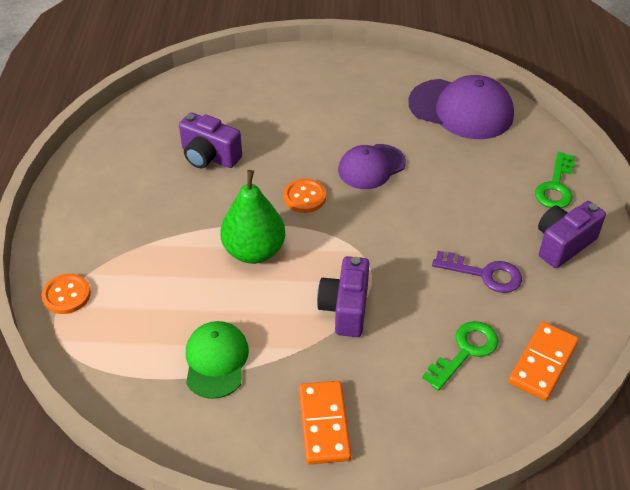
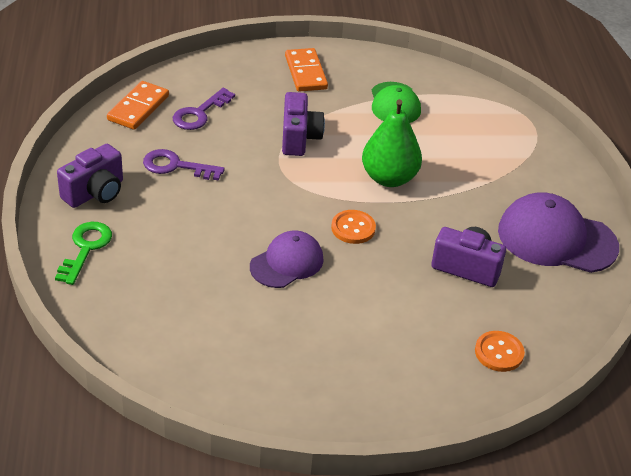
camera: 170 degrees right, 5 degrees down
orange button [42,273,91,314] -> orange button moved to [475,331,525,372]
purple cap [408,75,514,139] -> purple cap moved to [498,192,619,273]
green key [422,321,499,391] -> purple key [173,88,235,130]

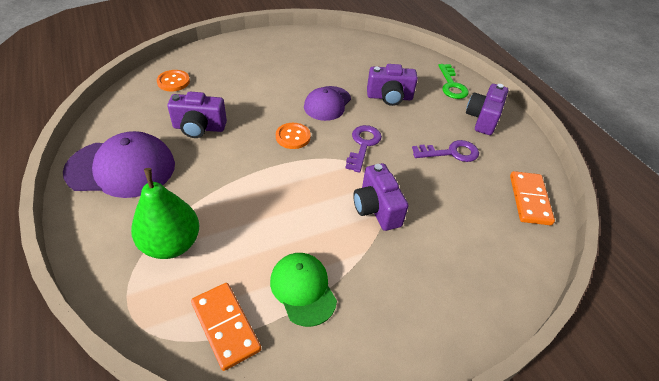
camera: 160 degrees right, 5 degrees up
purple key [173,88,235,130] -> purple key moved to [345,125,382,173]
orange domino [285,48,328,92] -> orange domino moved to [191,283,261,371]
green pear [362,99,422,187] -> green pear moved to [131,168,200,259]
none -> purple camera [367,64,418,106]

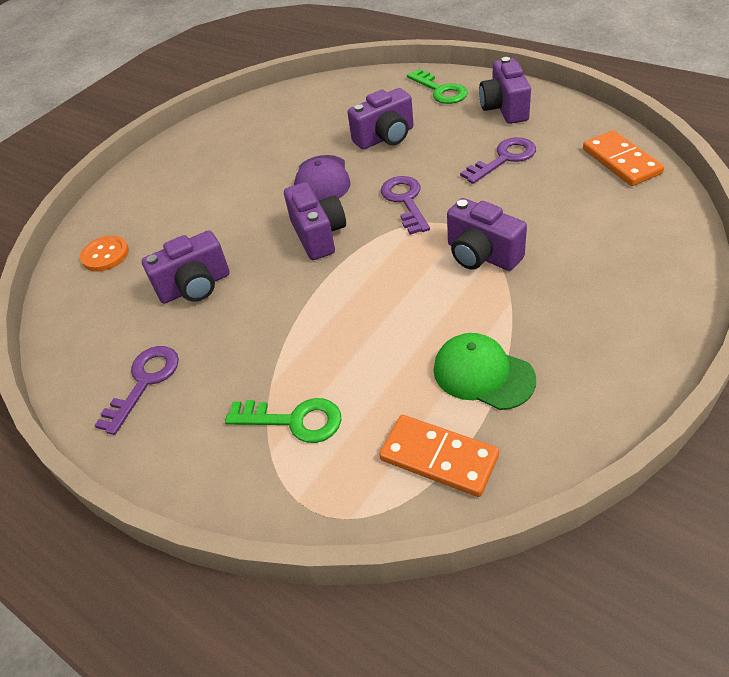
camera: 20 degrees left, 0 degrees up
purple cap [63,131,175,198] -> purple key [94,346,179,435]
green pear [131,168,200,259] -> green key [225,398,341,443]
orange button [276,123,311,149] -> purple camera [284,182,346,260]

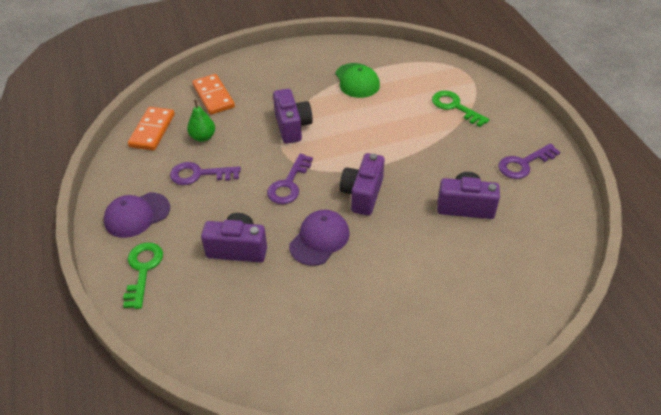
camera: 150 degrees left, 0 degrees up
orange button [80,235,129,272] -> none
orange domino [379,415,499,497] -> orange domino moved to [192,74,235,115]
purple camera [479,57,531,124] -> purple cap [104,192,170,238]
none -> green pear [187,100,215,142]

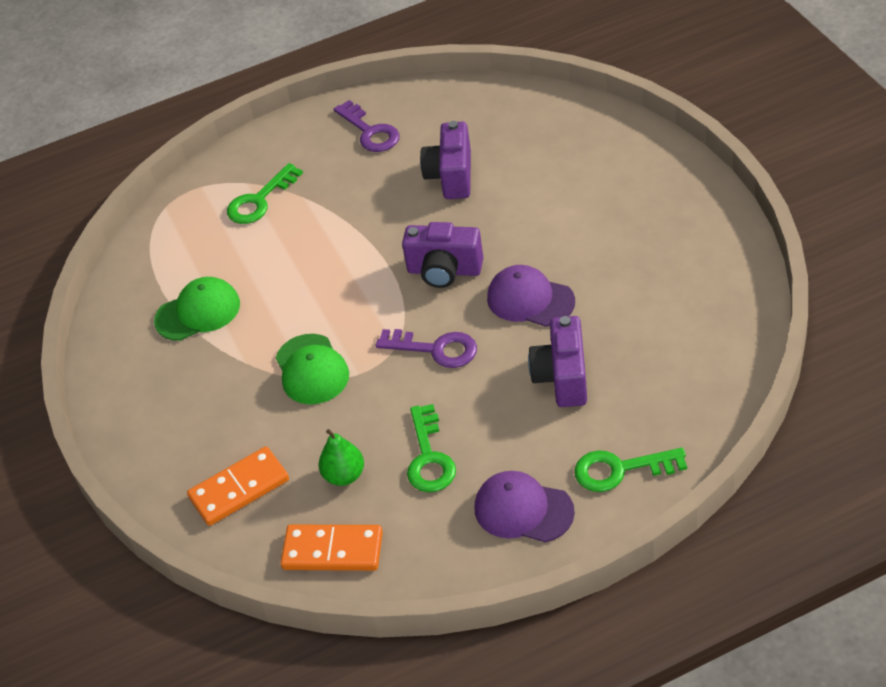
camera: 90 degrees left, 0 degrees up
purple cap [104,192,170,238] -> purple cap turned 150 degrees clockwise [474,471,575,542]
purple key [170,162,241,185] -> green key [407,404,456,492]
purple camera [273,89,313,144] -> green cap [276,334,349,404]

